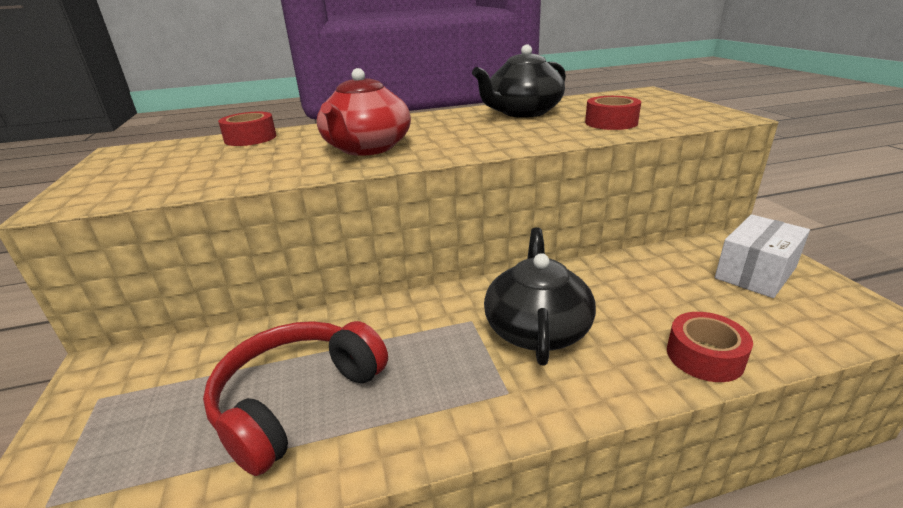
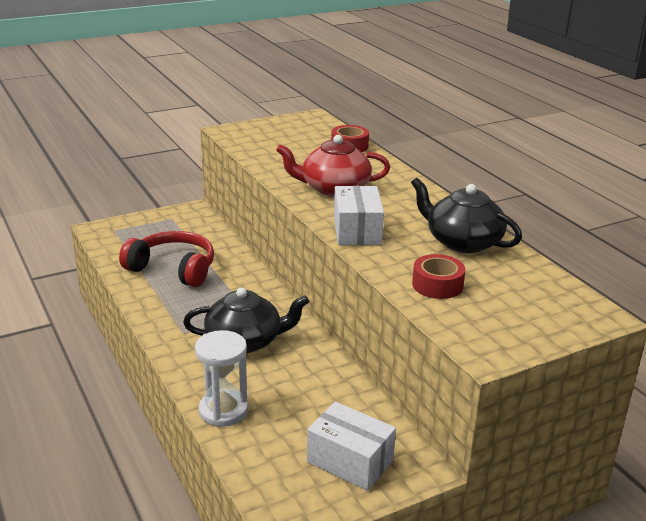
camera: 75 degrees right, 0 degrees up
red tape [667,312,753,382] -> white hourglass [195,330,248,427]
none -> white box [334,186,384,245]

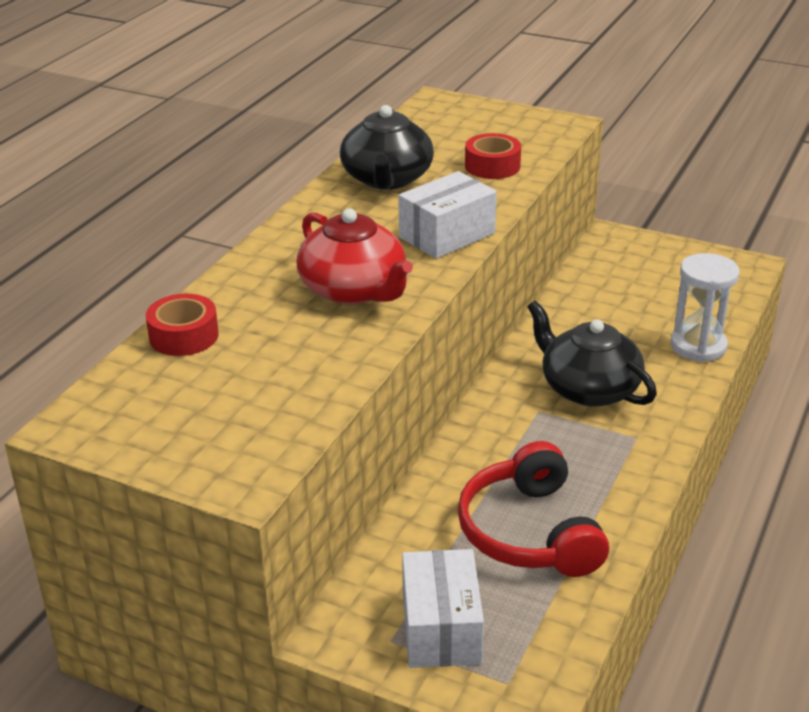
camera: 125 degrees left, 5 degrees up
white box [307,402,396,491] -> white box moved to [402,549,484,668]

